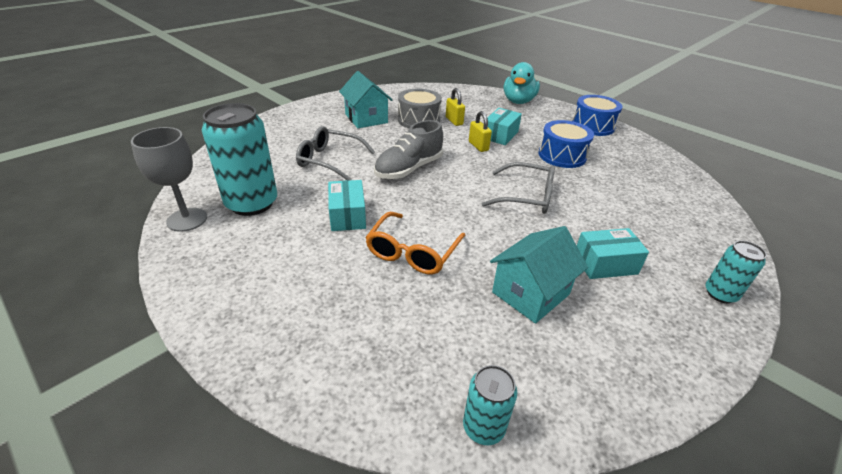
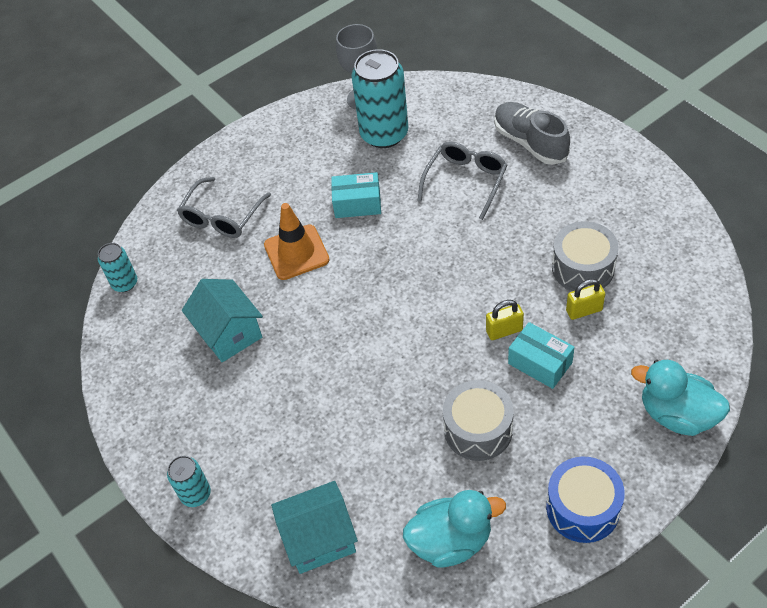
camera: 105 degrees right, 15 degrees up
turquoise house [339,71,392,128] -> turquoise house moved to [271,481,358,574]
orange glasses [365,212,466,274] -> orange traffic cone [264,203,330,280]
grey shoe [374,120,443,179] -> grey shoe moved to [494,102,570,165]
grey glasses [482,162,555,214] -> grey glasses moved to [177,177,271,238]
blue drum [539,120,594,168] -> grey drum [443,380,514,461]
turquoise box [577,228,649,279] -> none
none -> turquoise duck [403,490,506,568]

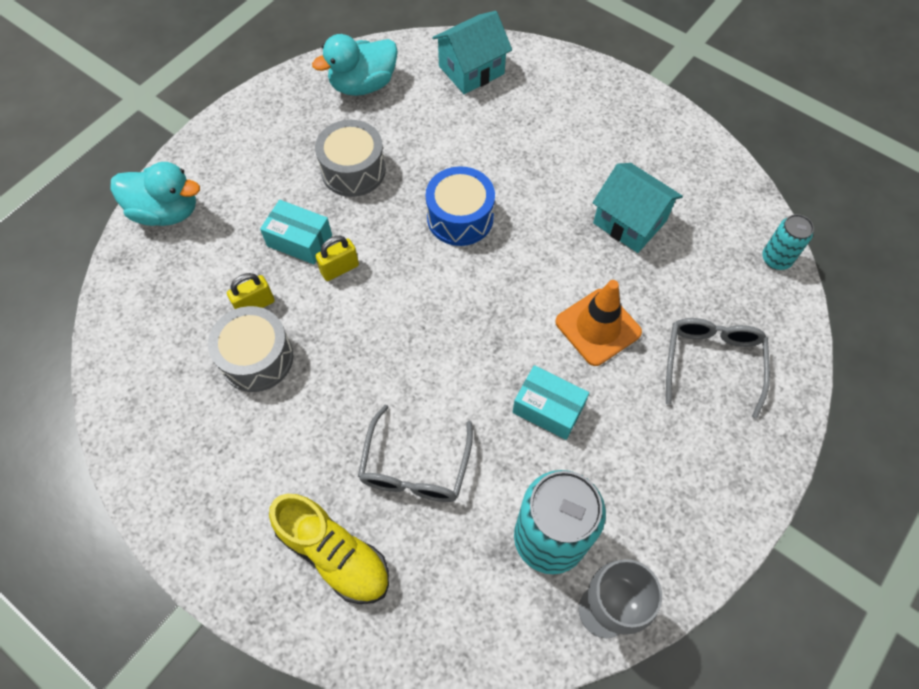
camera: 160 degrees right, 10 degrees up
turquoise can [167,456,211,507] -> none
turquoise box [331,172,381,218] -> turquoise box turned 45 degrees clockwise [513,365,589,440]
grey shoe [494,102,570,165] -> yellow shoe [269,494,389,604]
blue drum [546,456,625,543] -> blue drum moved to [426,166,495,246]

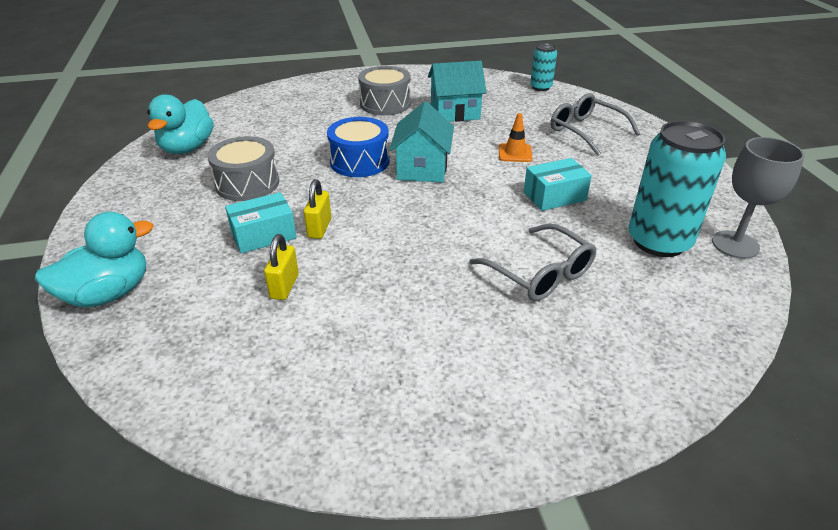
camera: 50 degrees left, 25 degrees down
grey drum [208,306,294,392] -> grey drum moved to [358,66,411,116]
yellow shoe [269,494,389,604] -> none
turquoise house [432,11,512,94] -> turquoise house moved to [389,101,454,183]
orange traffic cone [555,280,642,366] -> orange traffic cone [499,113,533,162], size x0.61

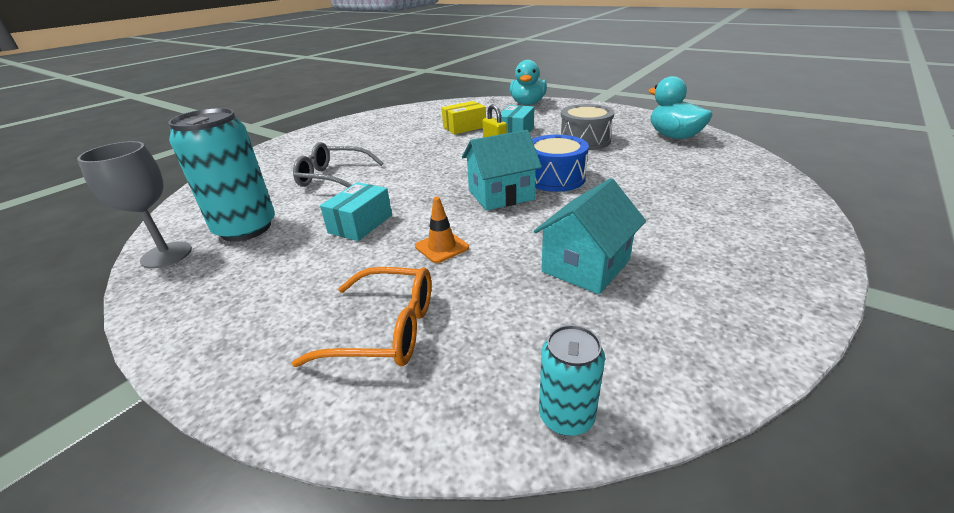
camera: 140 degrees right, 5 degrees down
yellow padlock [264,234,299,300] -> yellow box [441,101,486,134]
grey drum [358,66,411,116] -> none
turquoise house [389,101,454,183] -> turquoise house turned 75 degrees counterclockwise [462,130,542,211]
grey glasses [551,93,640,156] -> orange glasses [292,267,431,367]

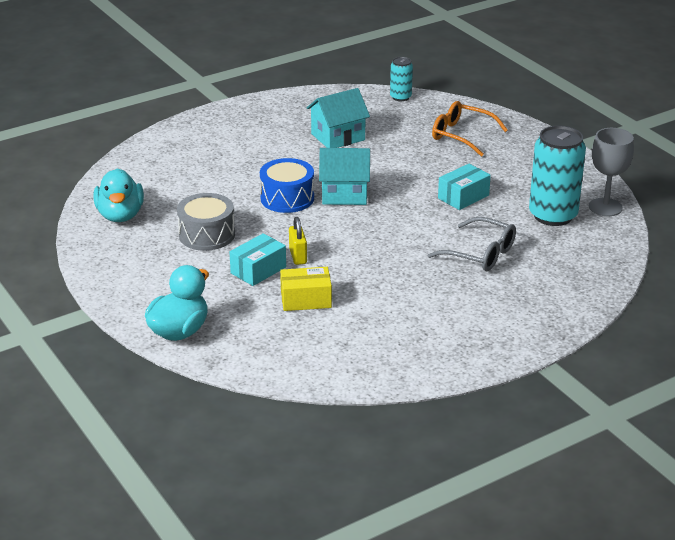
camera: 160 degrees left, 0 degrees up
orange traffic cone [415,197,469,263] -> none

